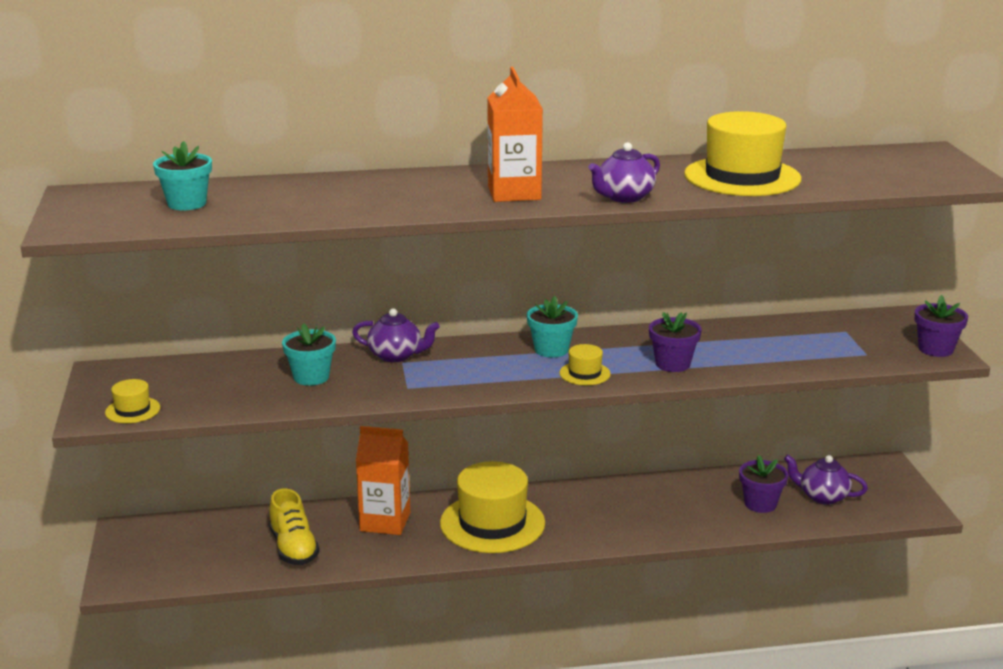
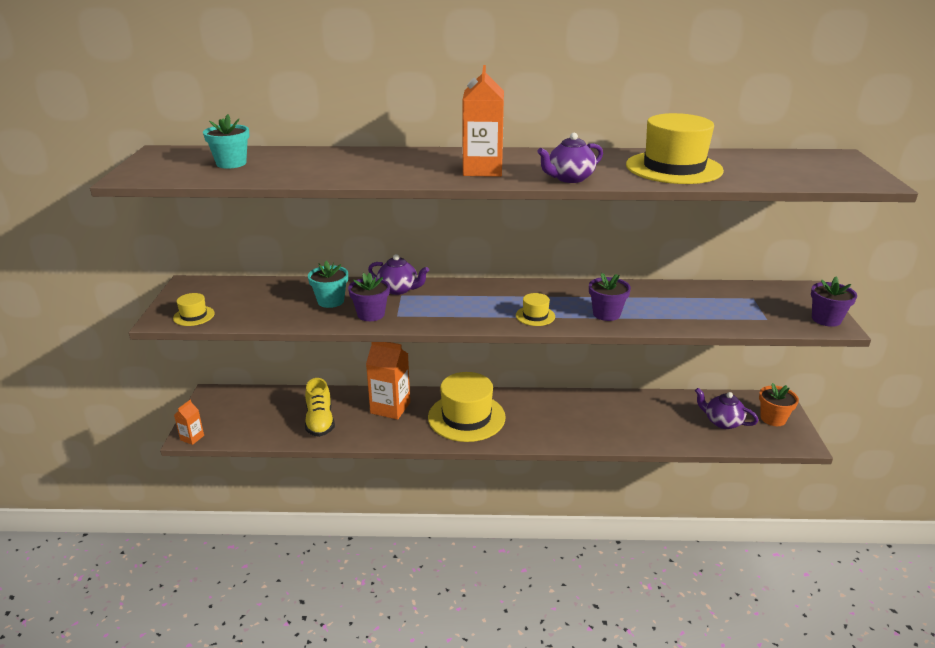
camera: 10 degrees right, 5 degrees up
turquoise flower pot [527,296,578,358] -> none
purple flower pot [739,455,788,513] -> purple flower pot moved to [348,272,390,321]
none -> orange carton [174,400,204,445]
none -> orange flower pot [759,383,799,426]

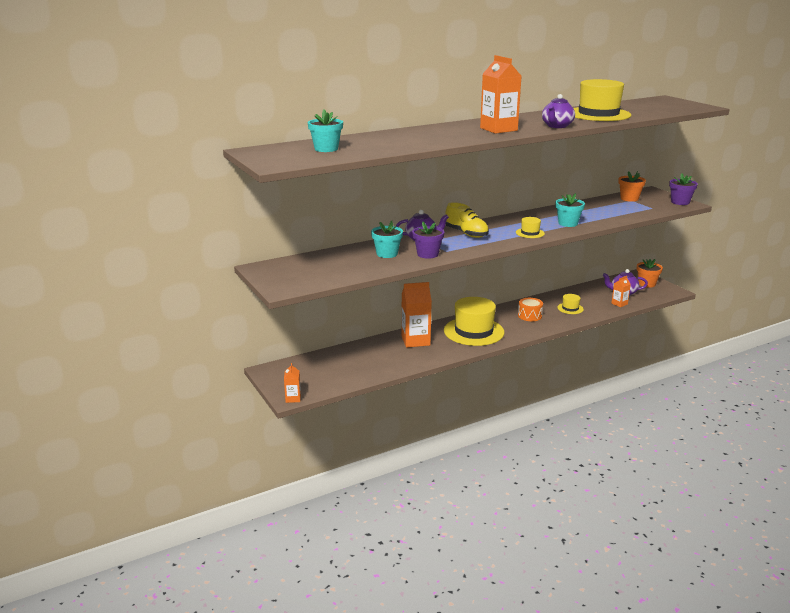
camera: 30 degrees left, 5 degrees down
yellow hat [173,293,215,326] -> yellow hat moved to [557,294,584,314]
yellow shoe [305,378,335,437] -> yellow shoe moved to [445,202,489,238]
purple flower pot [589,273,631,321] -> turquoise flower pot [556,193,585,227]
none -> orange drum [518,298,543,321]
none -> orange carton [611,276,631,307]
none -> orange flower pot [618,171,646,202]

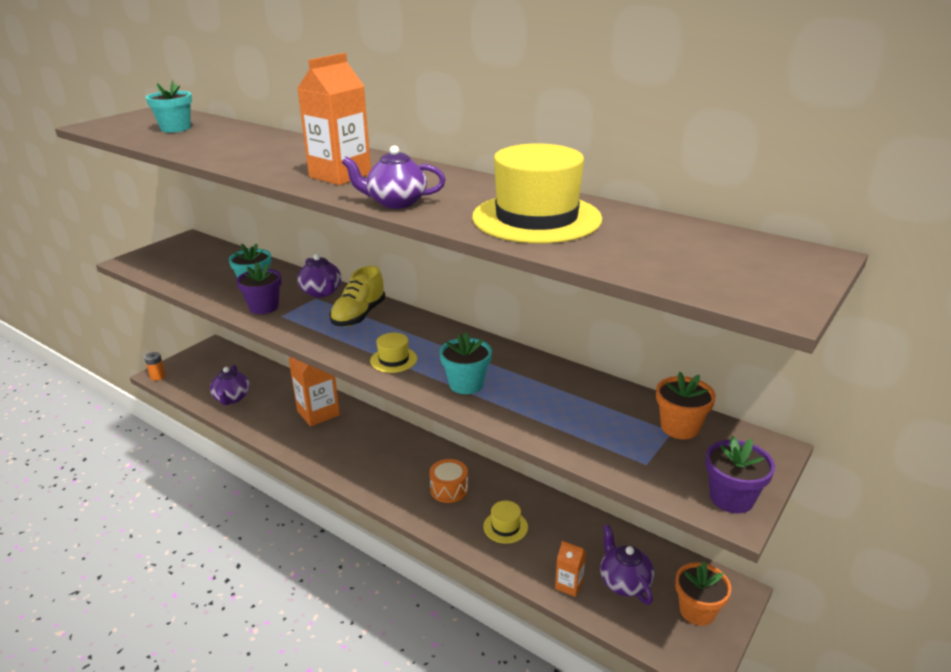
camera: 65 degrees right, 5 degrees up
orange carton [284,363,301,403] -> orange battery [144,352,166,381]
yellow hat [444,297,504,346] -> none
none -> purple teapot [210,365,250,405]

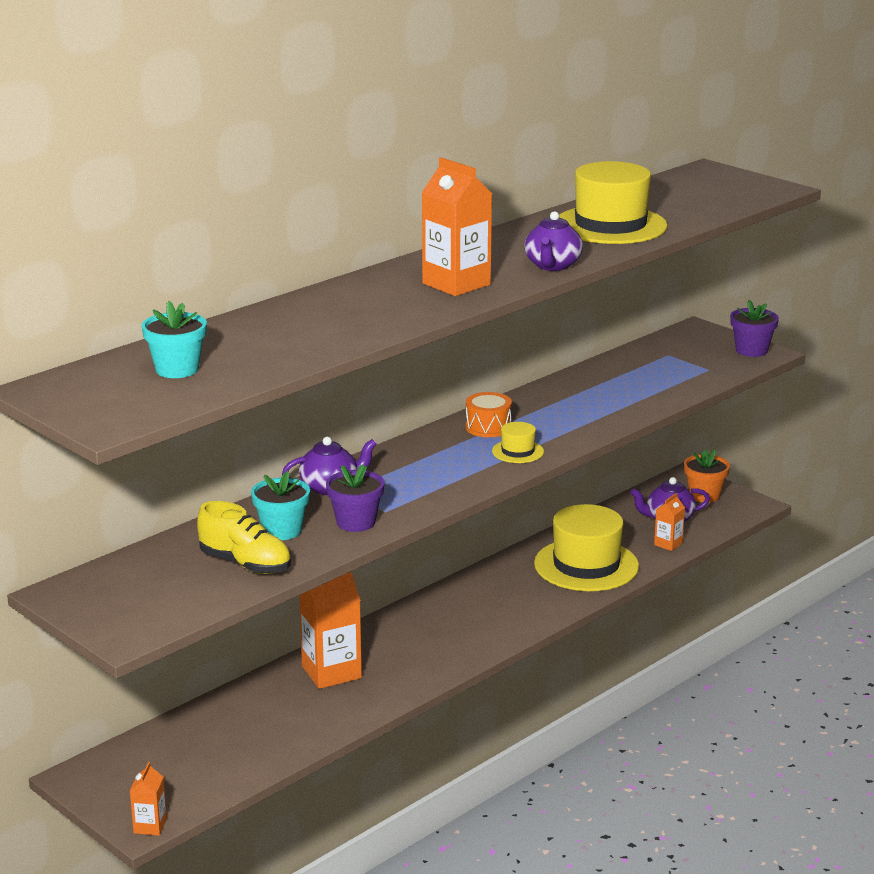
camera: 80 degrees left, 5 degrees down
orange battery [144,352,166,381] -> orange carton [130,762,167,836]
purple teapot [210,365,250,405] -> none
yellow shoe [330,266,385,327] -> yellow shoe moved to [197,501,291,574]
orange drum [429,459,468,503] -> orange drum moved to [466,392,512,437]
turquoise flower pot [439,332,492,394] -> none
yellow hat [483,501,528,544] -> yellow hat [534,504,639,591], size x2.21
orange flower pot [656,372,716,439] -> none

